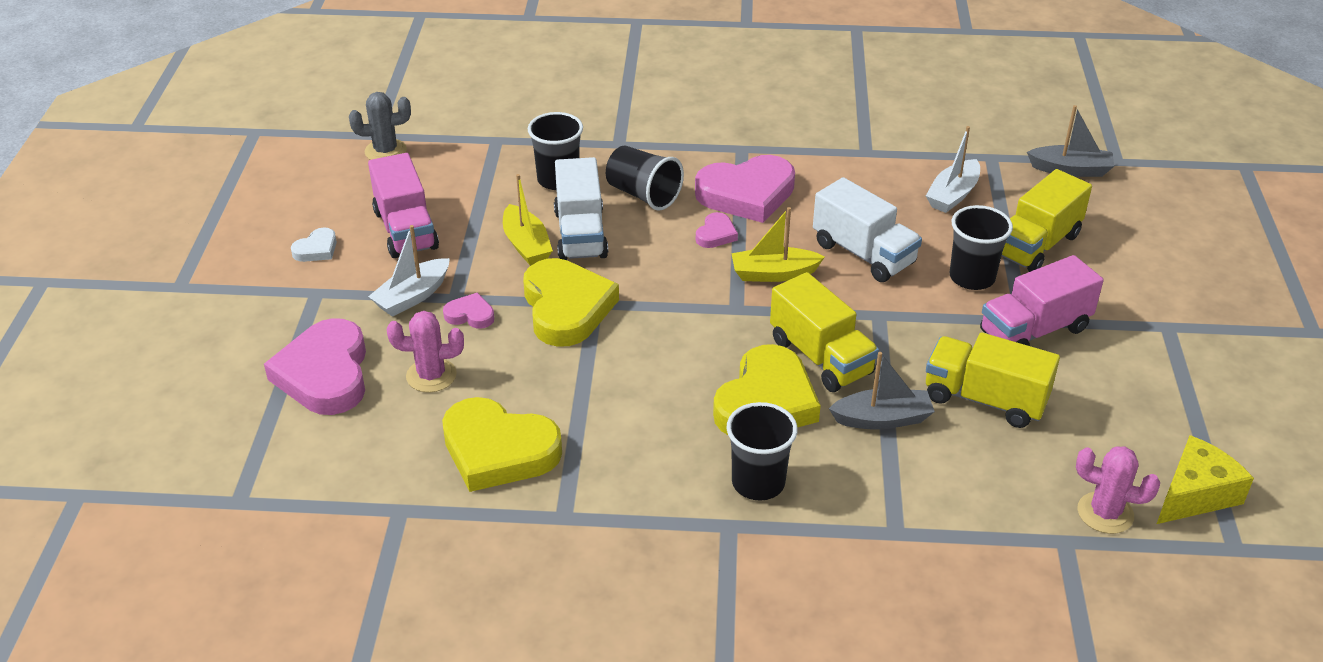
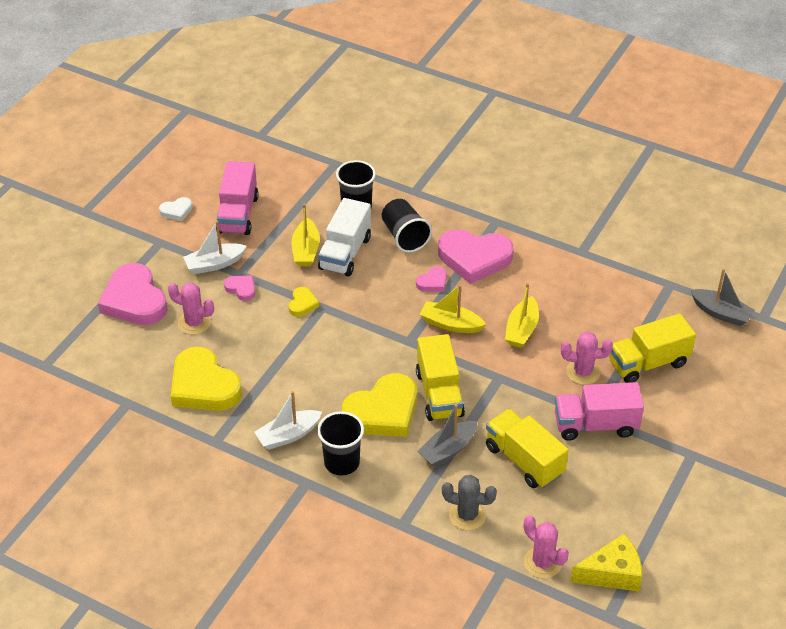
camera: 25 degrees right, 5 degrees up
pink heart [264,318,366,415] -> pink heart turned 45 degrees counterclockwise [98,263,168,325]
grey cactus [349,92,411,160] -> grey cactus moved to [442,475,497,530]
yellow heart [523,258,619,347] -> yellow heart [289,287,319,317], size x0.46
white truck [813,177,922,282] -> yellow boat [505,283,539,348]
grey boat [829,352,935,430] -> grey boat turned 120 degrees clockwise [417,404,477,467]
white boat [926,126,980,213] -> white boat moved to [254,391,322,450]
black cup [950,205,1013,290] -> pink cactus [561,331,613,385]

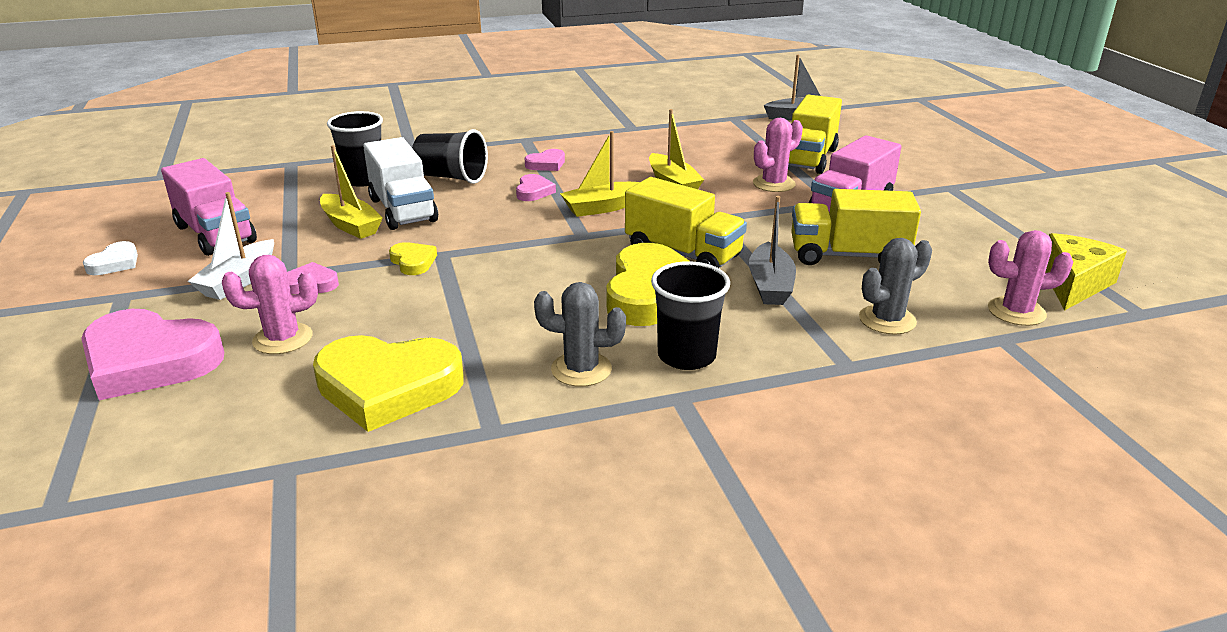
camera: 45 degrees left, 15 degrees down
white boat [254,391,322,450] -> grey cactus [534,282,626,387]
pink heart [438,229,513,284] -> pink heart [525,149,565,171], size x0.46

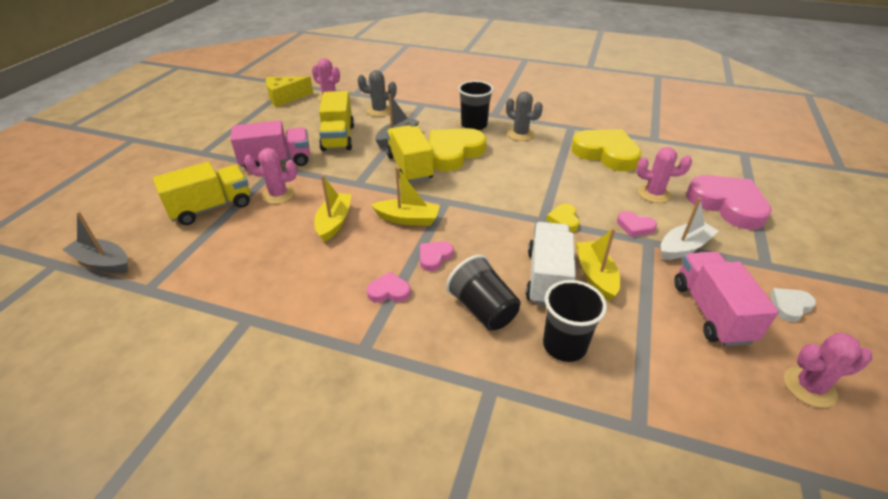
camera: 145 degrees left, 10 degrees up
yellow truck [791,189,921,265] -> yellow truck turned 45 degrees clockwise [319,91,354,151]
none -> pink cactus [784,333,872,408]

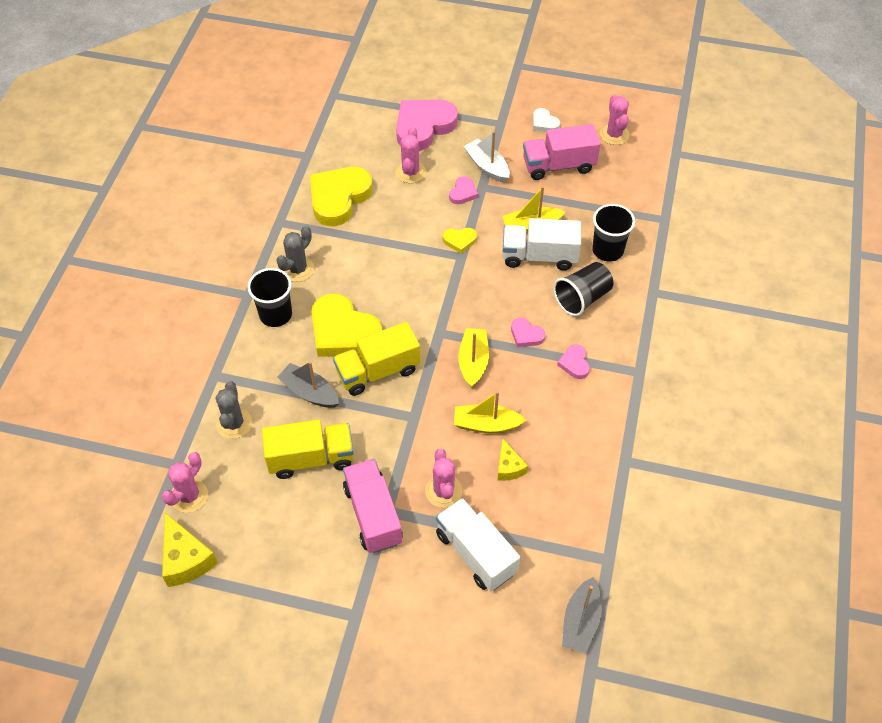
camera: 95 degrees left, 15 degrees up
yellow truck [153,162,250,225] -> white truck [436,498,520,591]
none -> yellow cheese [498,438,528,481]

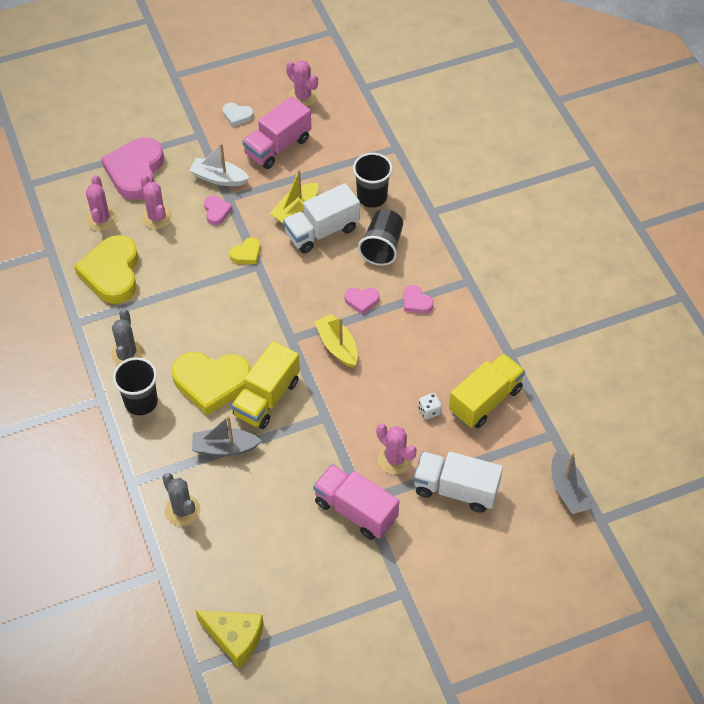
camera: 35 degrees left, 0 degrees up
pink cactus [162,452,208,513] -> pink cactus moved to [86,175,117,231]
yellow truck [262,419,354,479] -> yellow truck moved to [449,353,525,428]
yellow boat [454,391,526,433] -> none
yellow cheese [498,438,528,481] -> white dice [419,393,442,419]

